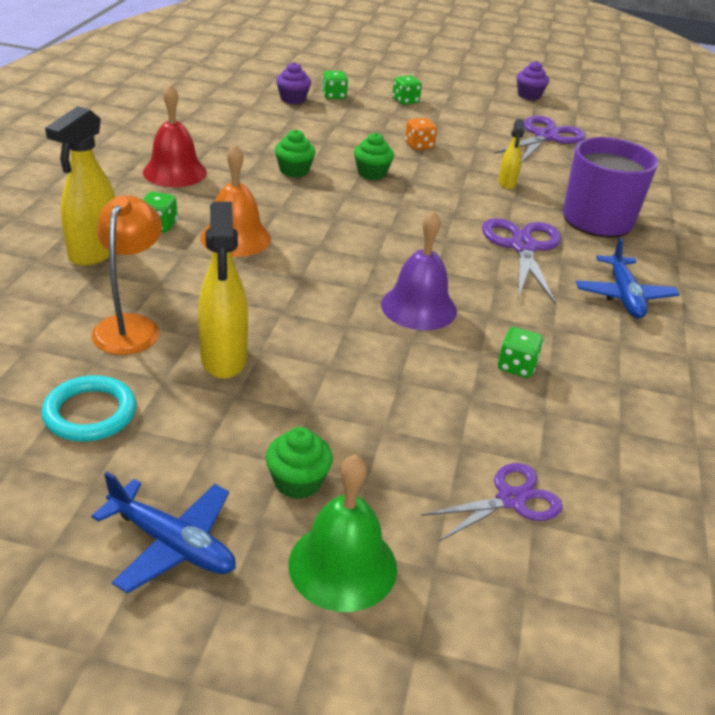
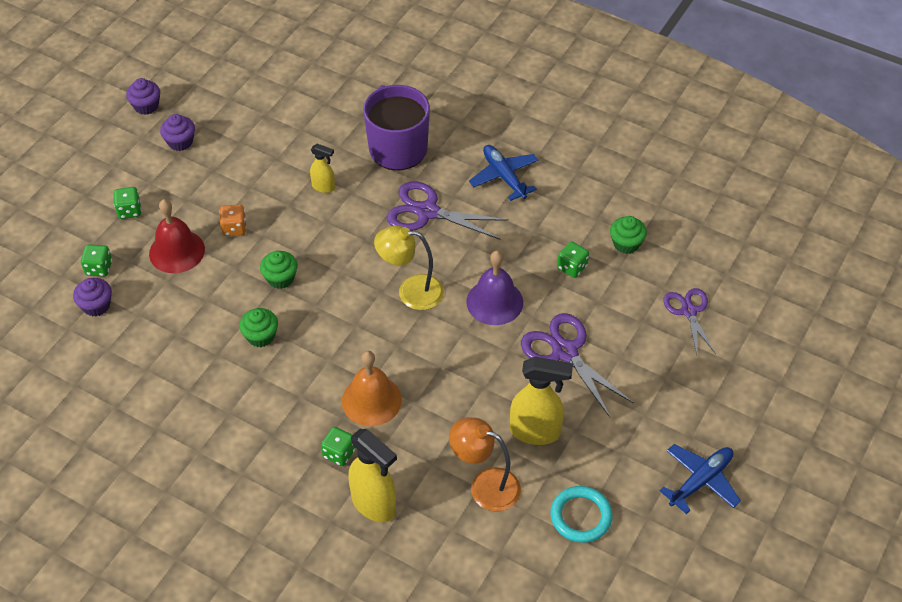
camera: 70 degrees left, 15 degrees up
red bell [143,84,207,187] -> red bell moved to [149,199,205,273]
green cupcake [266,427,333,499] -> green cupcake moved to [610,216,647,254]
green bell [288,454,397,612] -> none
purple scissors [494,116,586,163] -> purple scissors moved to [521,313,634,417]
blue plane [576,237,680,319] -> blue plane turned 135 degrees counterclockwise [469,145,538,201]
none -> purple cupcake [160,114,195,151]
none -> yellow lamp [374,225,444,310]

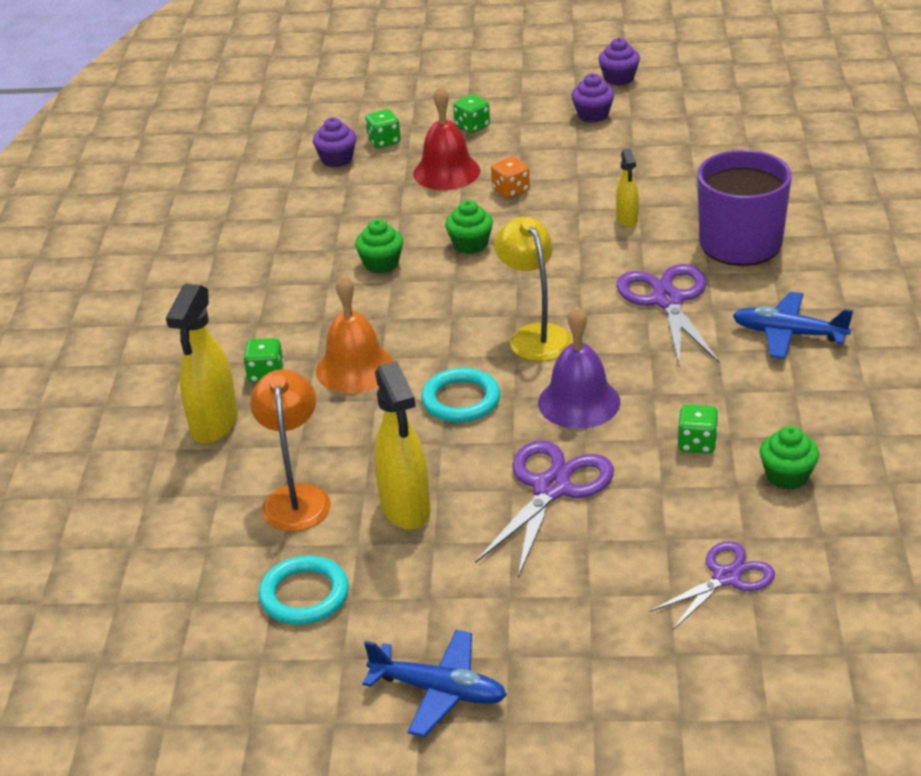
camera: 65 degrees right, 15 degrees down
blue plane [469,145,538,201] -> blue plane turned 105 degrees counterclockwise [732,292,853,359]
none -> turquoise ring [421,368,500,422]

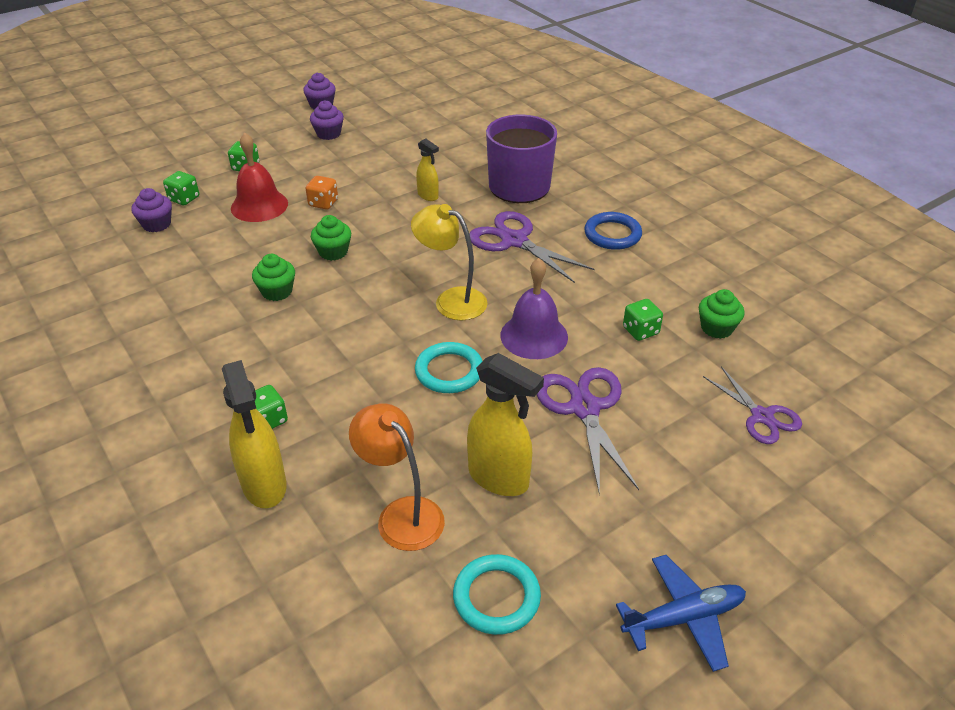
camera: 40 degrees left, 5 degrees up
orange bell [316,275,394,393] -> none
purple scissors [649,541,775,631] -> purple scissors turned 135 degrees clockwise [703,367,802,444]
blue plane [732,292,853,359] -> blue ring [584,212,642,250]

